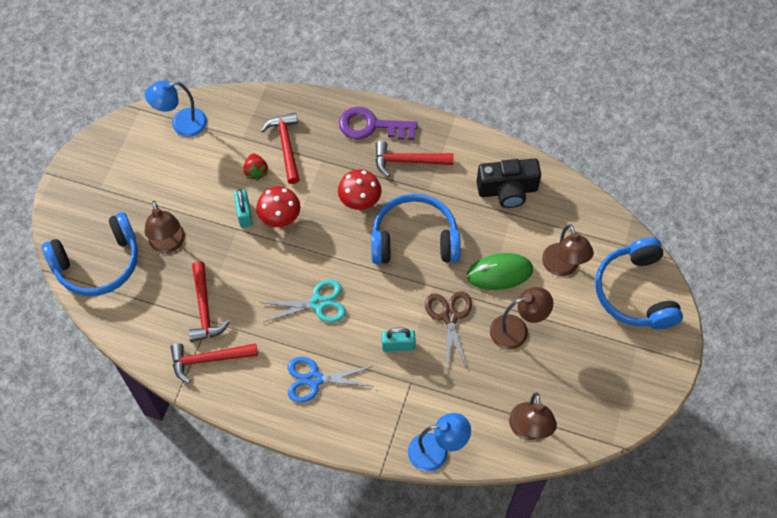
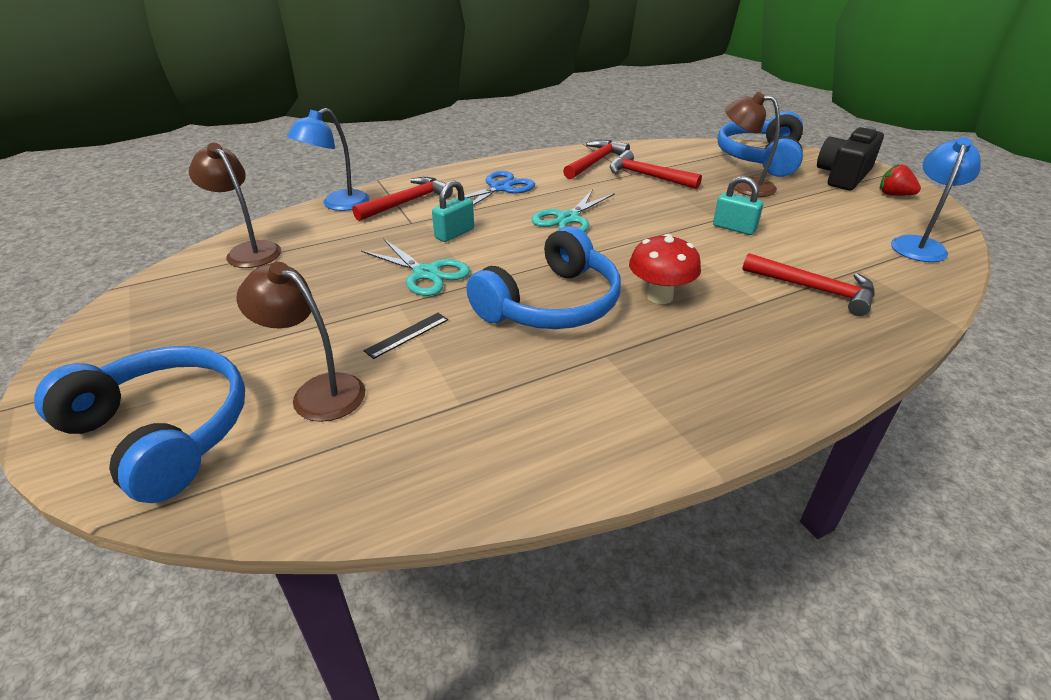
camera: 135 degrees right, 25 degrees down
red strawberry [243,153,268,181] -> red strawberry moved to [880,164,921,196]
red mushroom [256,186,300,227] -> none
purple key [339,107,418,140] -> none
red hammer [376,141,454,177] -> red hammer moved to [352,177,453,221]
brown scissors [425,291,472,369] -> turquoise scissors [361,238,470,296]
green mouse [467,253,533,290] -> black ruler [364,313,448,359]
black camera [476,158,541,208] -> black camera moved to [817,126,884,190]
brown lamp [490,287,553,350] -> none

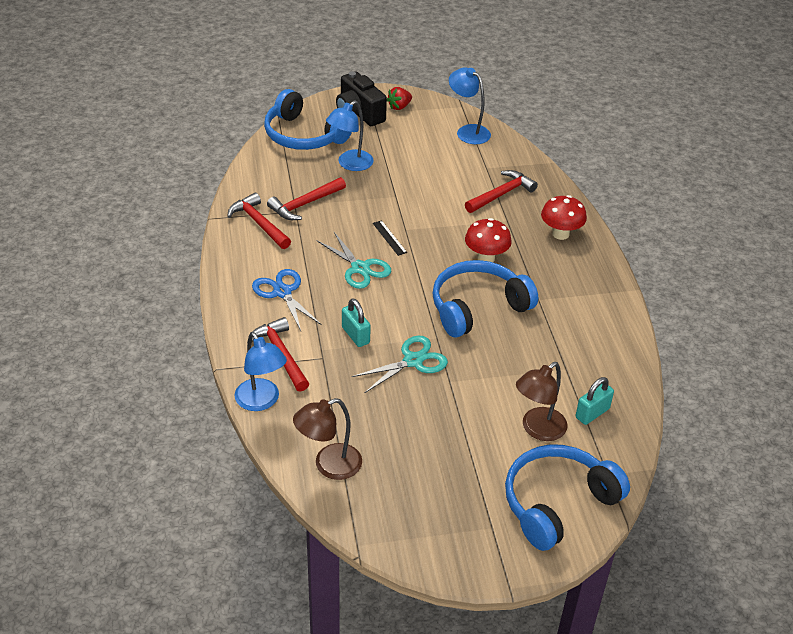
camera: 75 degrees left, 5 degrees up
black ruler [364,313,448,359] -> black ruler moved to [373,220,407,256]
blue headphones [466,226,621,329] -> blue headphones turned 90 degrees counterclockwise [432,260,538,338]
turquoise padlock [713,176,763,235] -> turquoise padlock moved to [576,377,614,425]
brown lamp [725,92,780,197] -> blue lamp [326,100,374,171]
none -> red mushroom [541,195,587,240]

